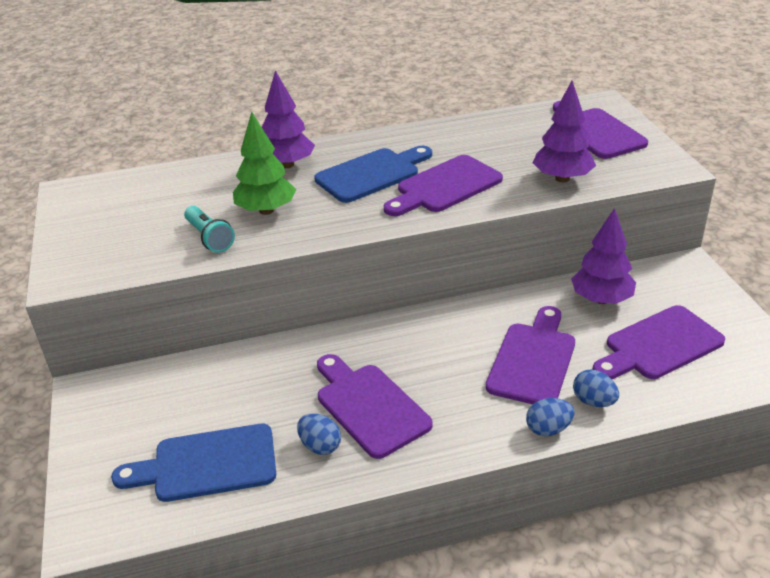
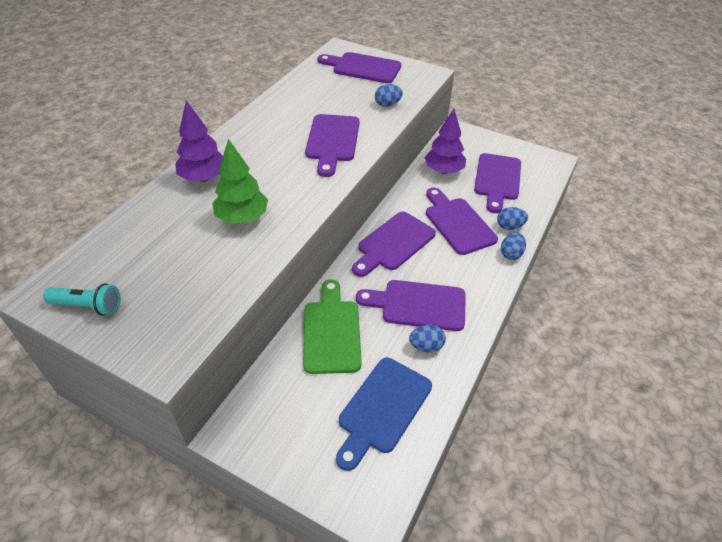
camera: 50 degrees left, 10 degrees up
turquoise flashlight [184,206,235,253] -> turquoise flashlight moved to [43,283,121,316]
blue cutting board [314,146,432,203] -> none
purple tree [533,81,596,182] -> blue egg [375,84,403,107]
none -> green cutting board [303,279,362,374]
none -> purple cutting board [352,212,436,277]

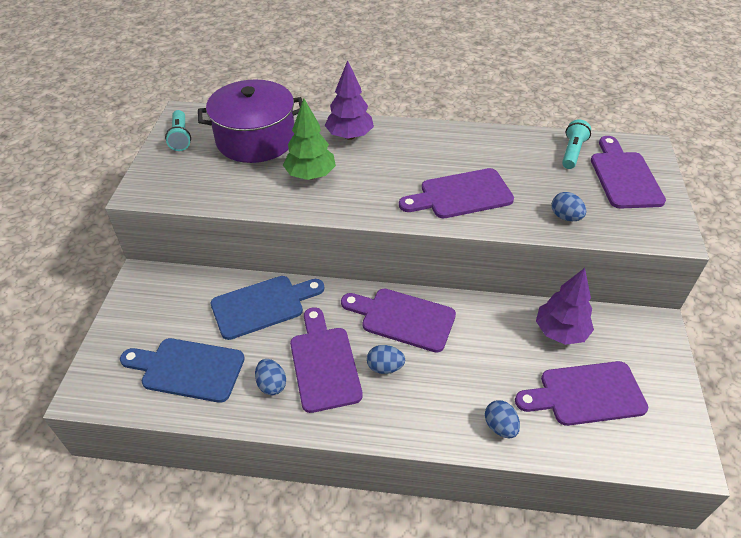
camera: 70 degrees right, 0 degrees up
green cutting board [303,279,362,374] -> blue cutting board [210,276,325,340]
purple cutting board [426,188,498,255] -> none
blue egg [501,232,526,260] -> blue egg moved to [367,345,405,374]
none -> purple pot [198,80,302,163]
none -> turquoise flashlight [562,119,591,169]

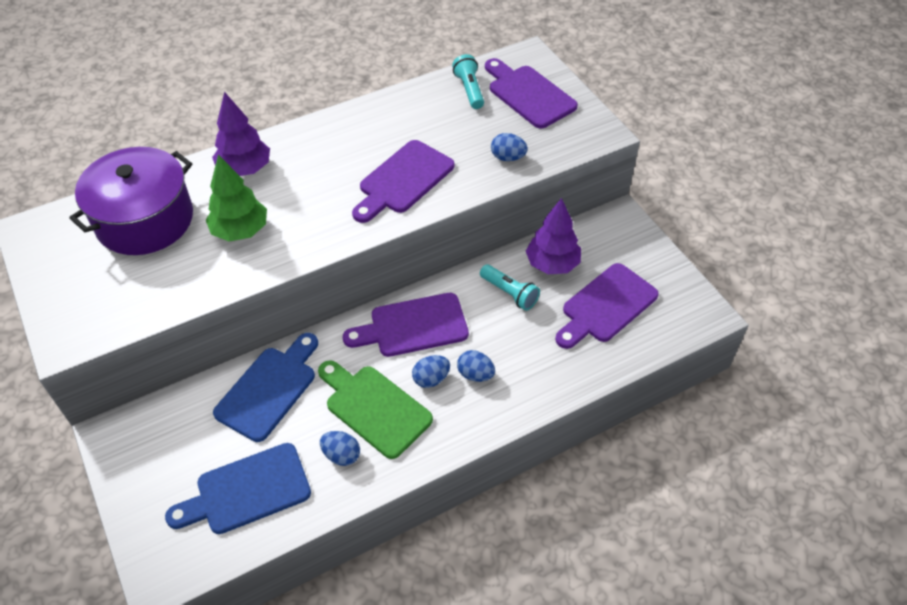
camera: 35 degrees left, 5 degrees up
turquoise flashlight [165,110,191,151] -> turquoise flashlight moved to [480,264,540,311]
purple cutting board [290,307,363,413] -> green cutting board [318,360,433,459]
blue egg [485,400,520,438] -> blue egg moved to [457,350,495,382]

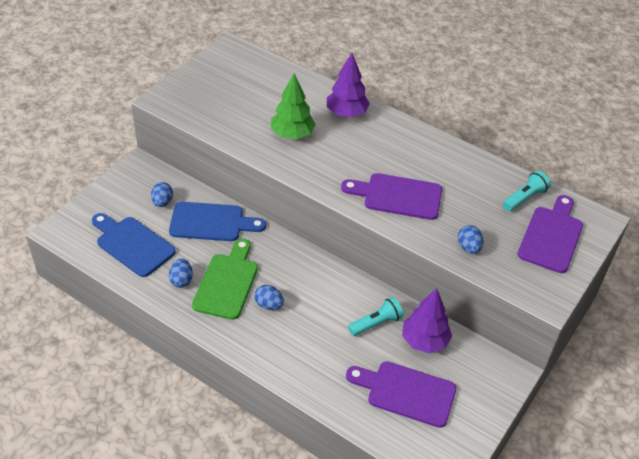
camera: 60 degrees right, 5 degrees down
purple pot [69,147,193,255] -> none
purple cutting board [343,293,469,357] -> none
blue egg [457,350,495,382] -> blue egg moved to [151,182,173,207]
turquoise flashlight [480,264,540,311] -> turquoise flashlight turned 135 degrees counterclockwise [348,297,403,336]

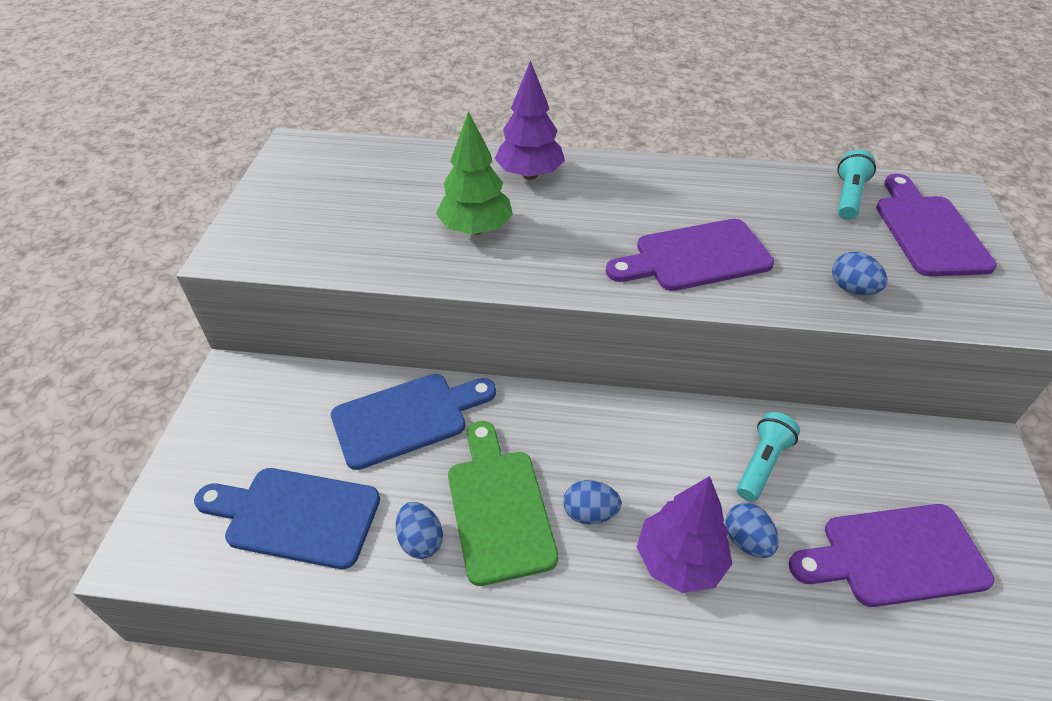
camera: 25 degrees left, 0 degrees up
blue egg [151,182,173,207] -> blue egg moved to [725,503,779,558]
purple tree [402,288,452,353] -> purple tree moved to [637,476,732,593]

